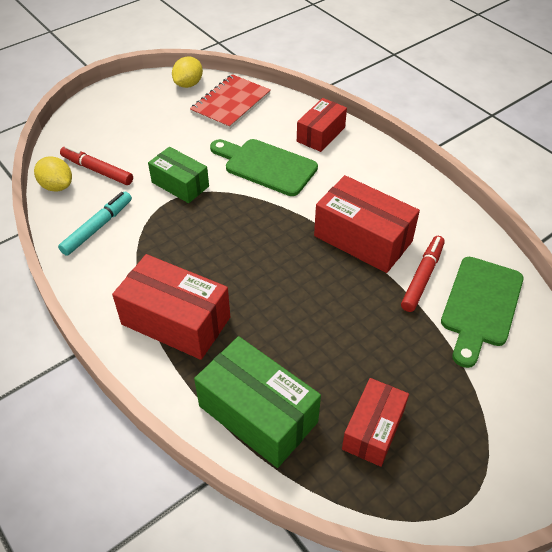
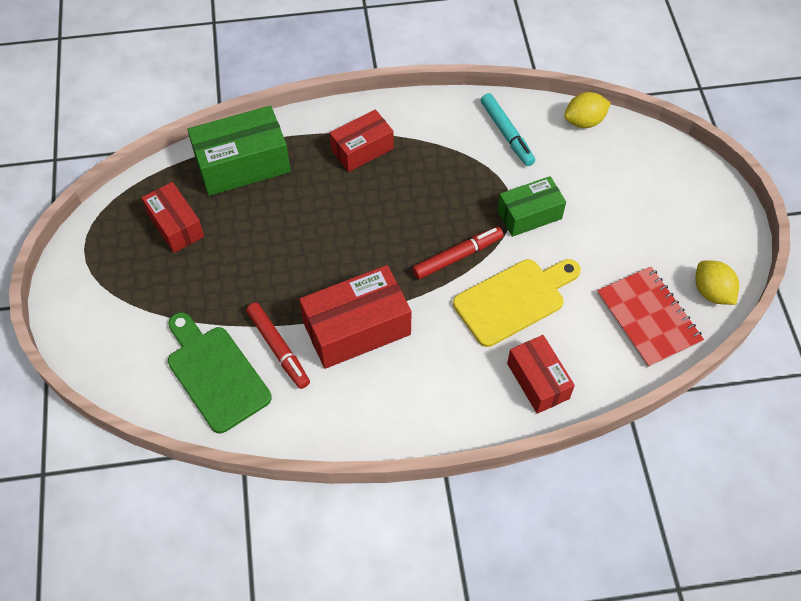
camera: 120 degrees right, 10 degrees up
red marker [60,146,133,185] -> red marker moved to [412,227,503,279]
red box [112,254,230,360] -> red box [330,109,394,172], size x0.64
green cutting board [210,139,318,196] -> yellow cutting board [453,259,581,347]

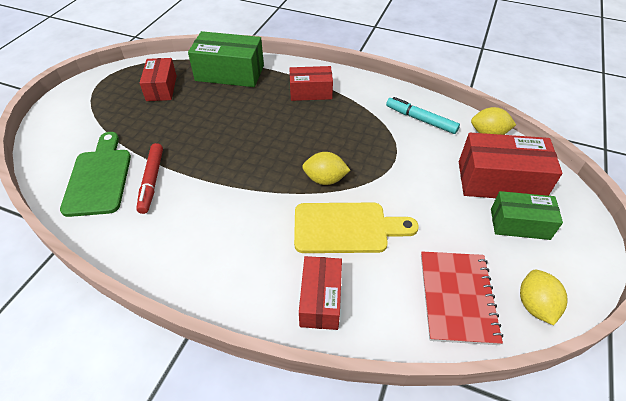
camera: 30 degrees right, 10 degrees down
red box [299,265,412,369] -> red box moved to [459,133,562,198]
red marker [412,227,503,279] -> yellow lemon [302,152,350,185]
turquoise marker [481,93,535,166] -> turquoise marker turned 120 degrees clockwise [386,97,460,134]
green box [497,176,566,237] -> green box moved to [491,191,563,240]

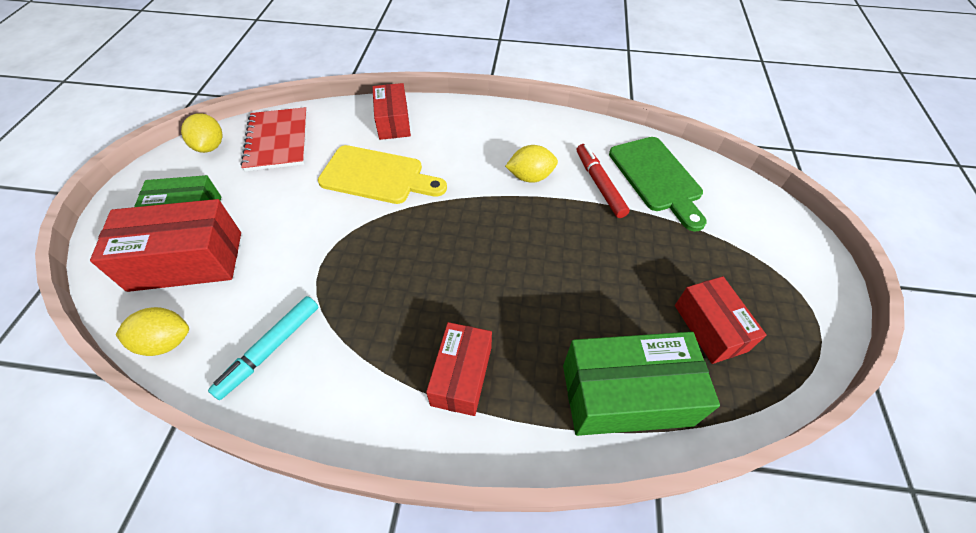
camera: 165 degrees right, 5 degrees up
red box [289,66,333,101] -> red box turned 60 degrees counterclockwise [426,322,492,416]
yellow cutting board [294,203,419,253] -> yellow cutting board turned 150 degrees counterclockwise [318,145,447,204]
yellow lemon [302,152,350,185] -> yellow lemon moved to [505,145,558,183]
turquoise marker [386,97,460,134] -> turquoise marker turned 105 degrees clockwise [208,296,319,400]

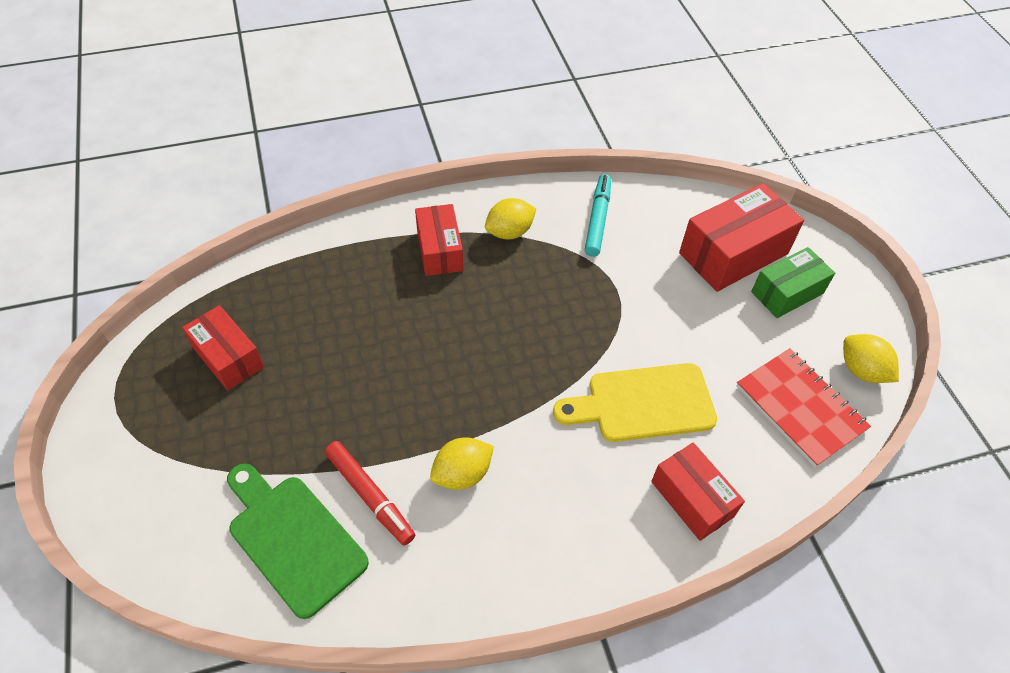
camera: 155 degrees right, 0 degrees up
yellow lemon [116,307,189,356] -> yellow lemon moved to [485,198,536,239]
green box [563,332,720,436] -> none

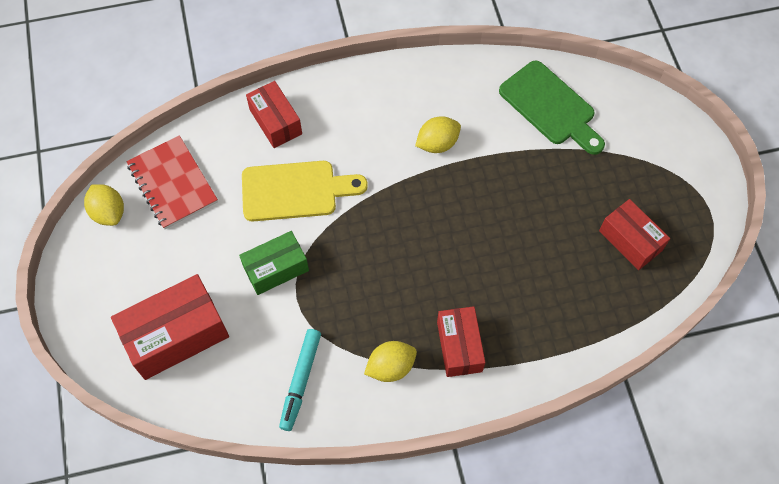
camera: 175 degrees left, 10 degrees up
red marker [325,441,415,545] -> none
green box [751,247,835,318] -> green box moved to [239,231,309,295]

